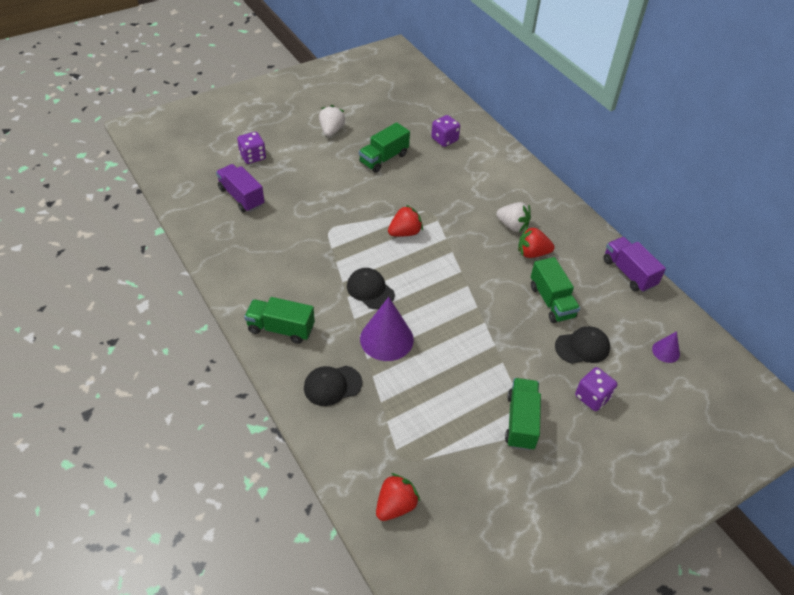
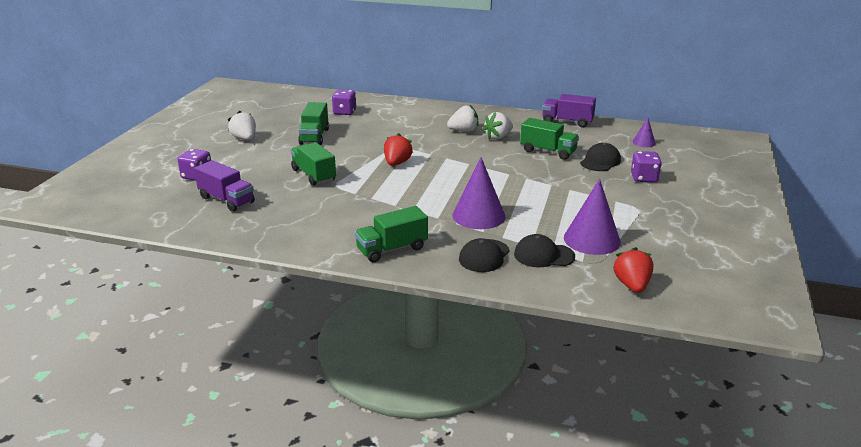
camera: 40 degrees left, 20 degrees down
purple truck [216,164,264,212] -> purple truck turned 150 degrees counterclockwise [194,160,255,212]
black cap [347,268,395,309] -> black cap moved to [514,234,575,267]
green truck [505,378,541,451] -> green truck moved to [291,142,336,186]
red strawberry [518,227,554,258] -> white strawberry [483,112,513,140]
none -> purple cone [564,179,621,255]

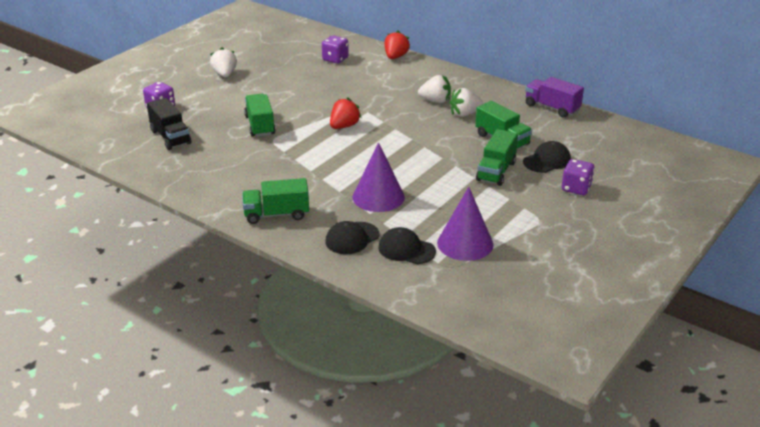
camera: 20 degrees right, 5 degrees up
purple truck [194,160,255,212] -> black truck [147,98,191,150]
green truck [298,102,329,145] -> green truck moved to [476,129,518,186]
red strawberry [613,247,654,293] -> red strawberry moved to [384,30,410,59]
purple cone [633,118,656,147] -> none

